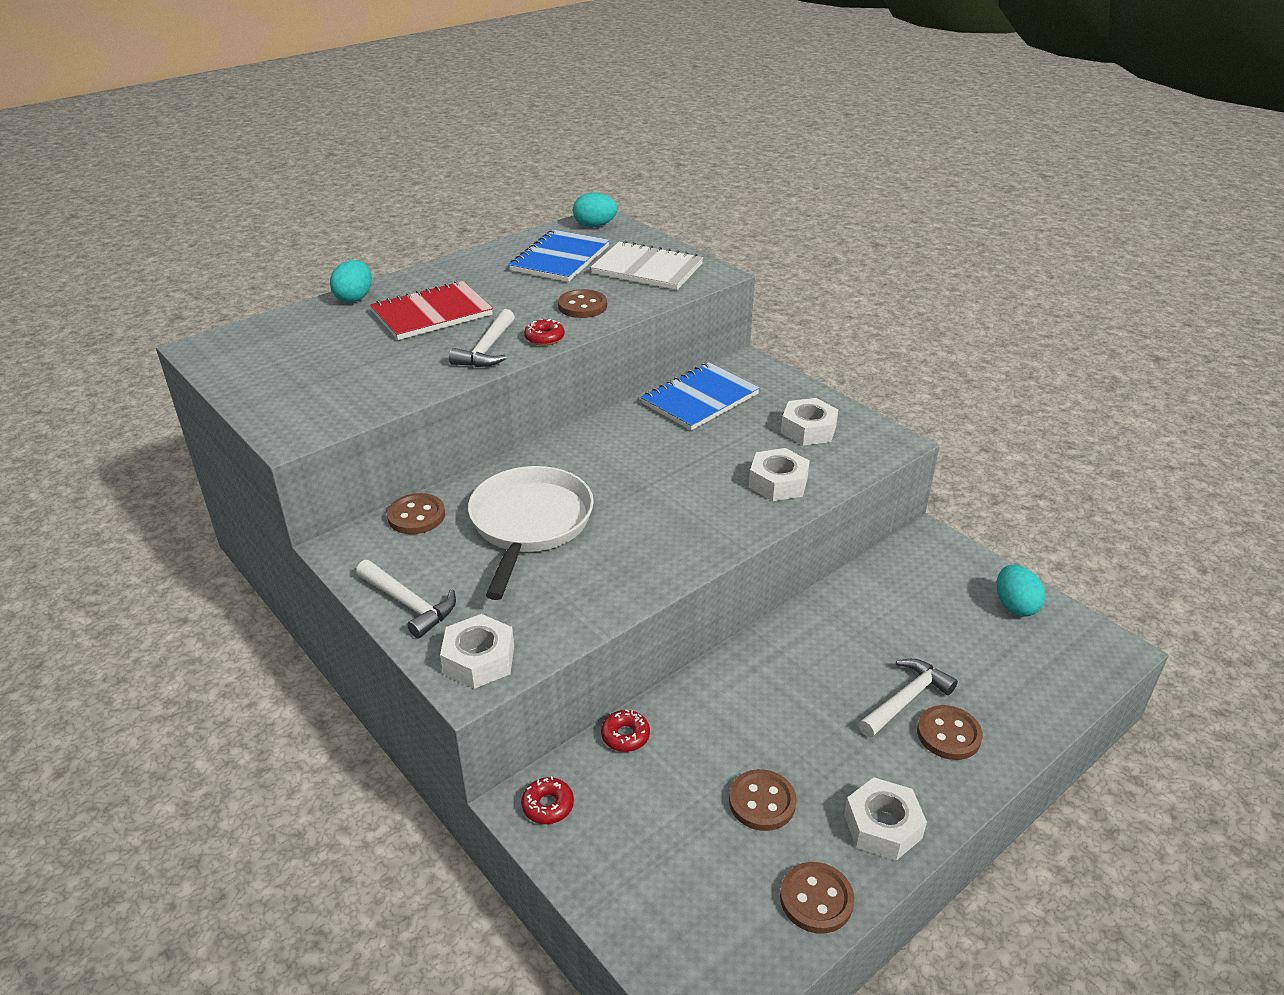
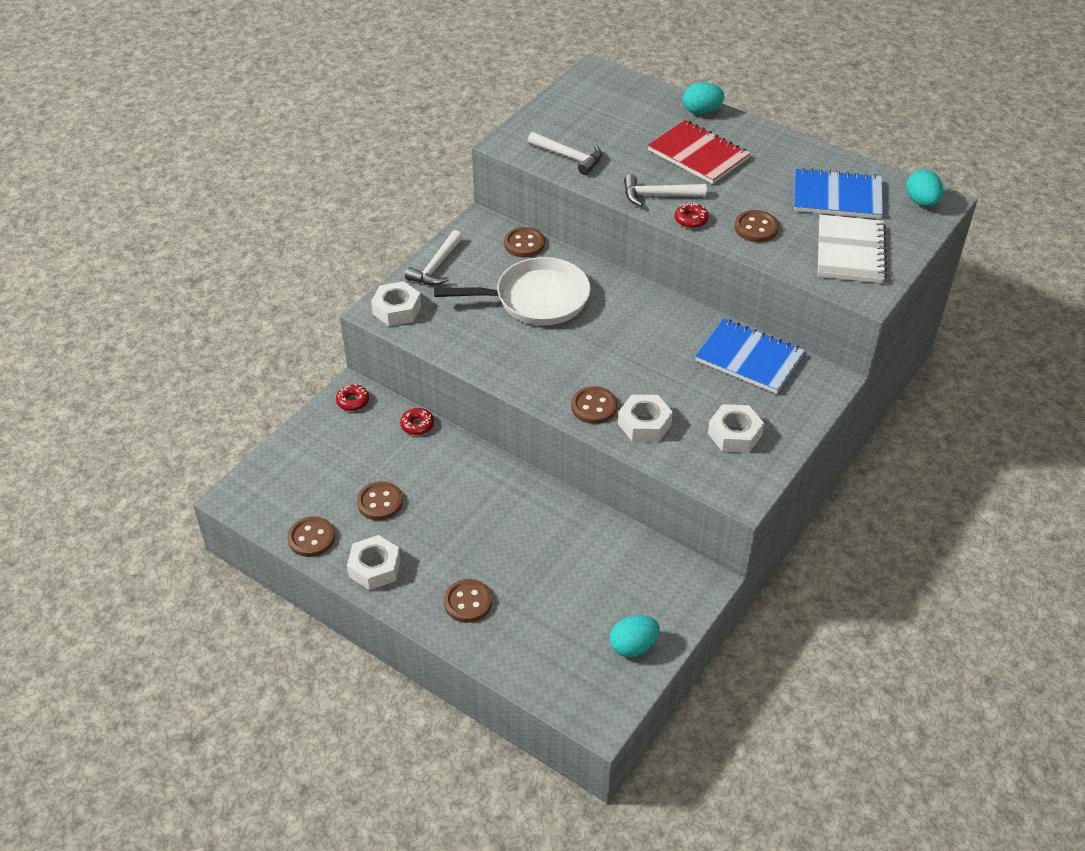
camera: 75 degrees right, 10 degrees up
white hammer [859,659,958,738] -> white hammer moved to [528,132,602,175]
none -> brown button [571,386,617,424]

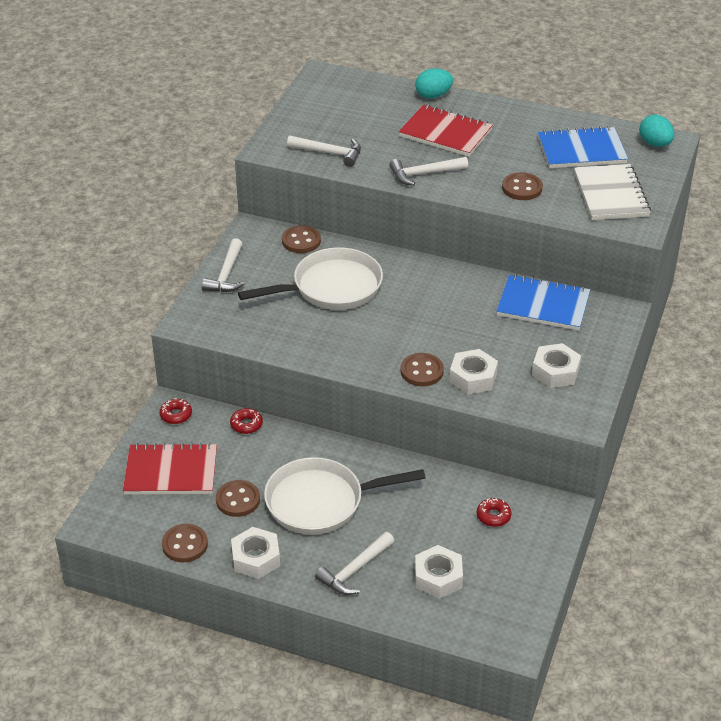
camera: 15 degrees left, 5 degrees down
white nut [371,281,421,326] -> white nut moved to [415,545,463,599]
brown button [444,579,492,623] -> white hammer [315,532,394,595]
turquoise egg [610,615,660,657] -> none
red donut [675,202,709,228] -> red donut moved to [477,498,512,527]
none -> red notebook [123,443,217,494]
none -> white pan [264,457,425,535]

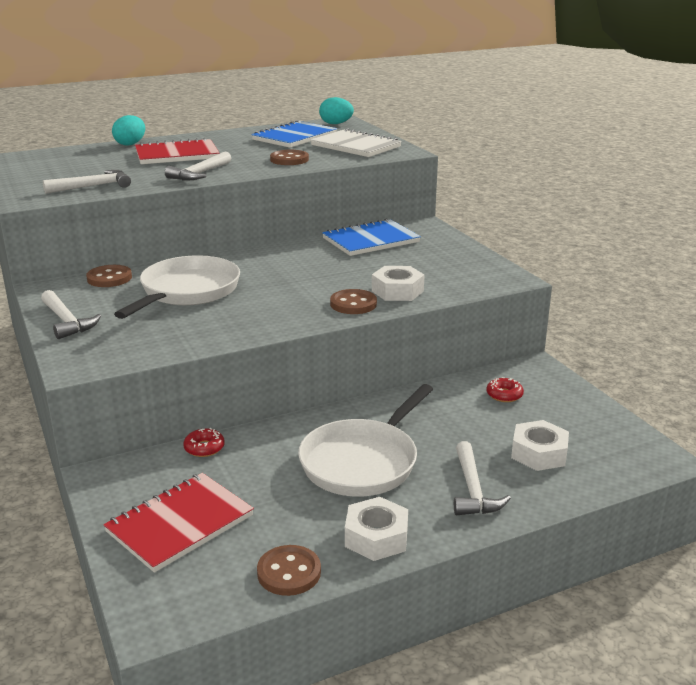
camera: 45 degrees left, 15 degrees down
red donut [159,398,192,424] -> none
brown button [216,480,260,517] -> none
white nut [532,343,581,388] -> none

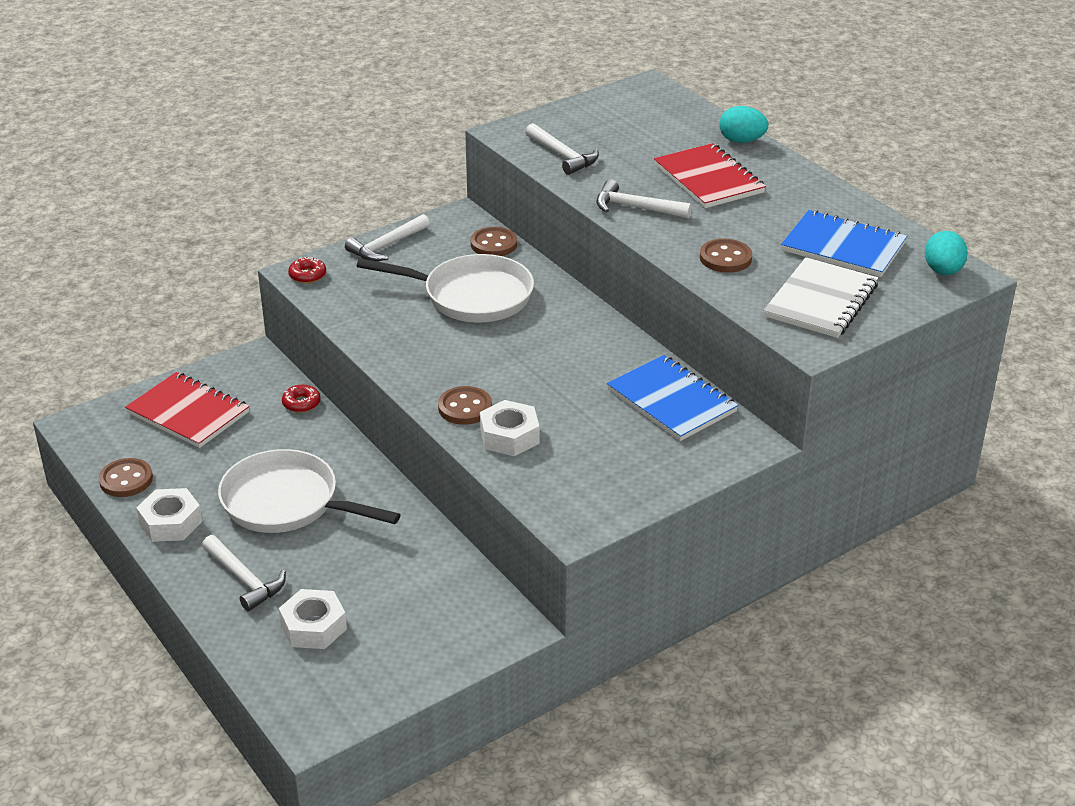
camera: 80 degrees right, 10 degrees up
white hammer [454,441,511,515] -> white hammer turned 120 degrees counterclockwise [202,535,286,611]
red donut [486,377,524,402] -> red donut moved to [288,257,326,283]

